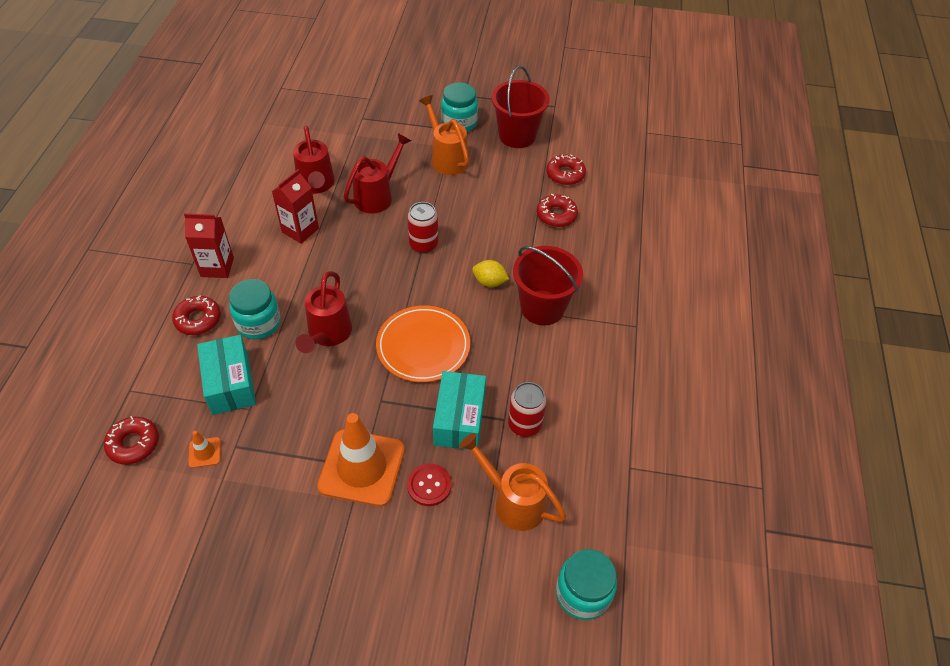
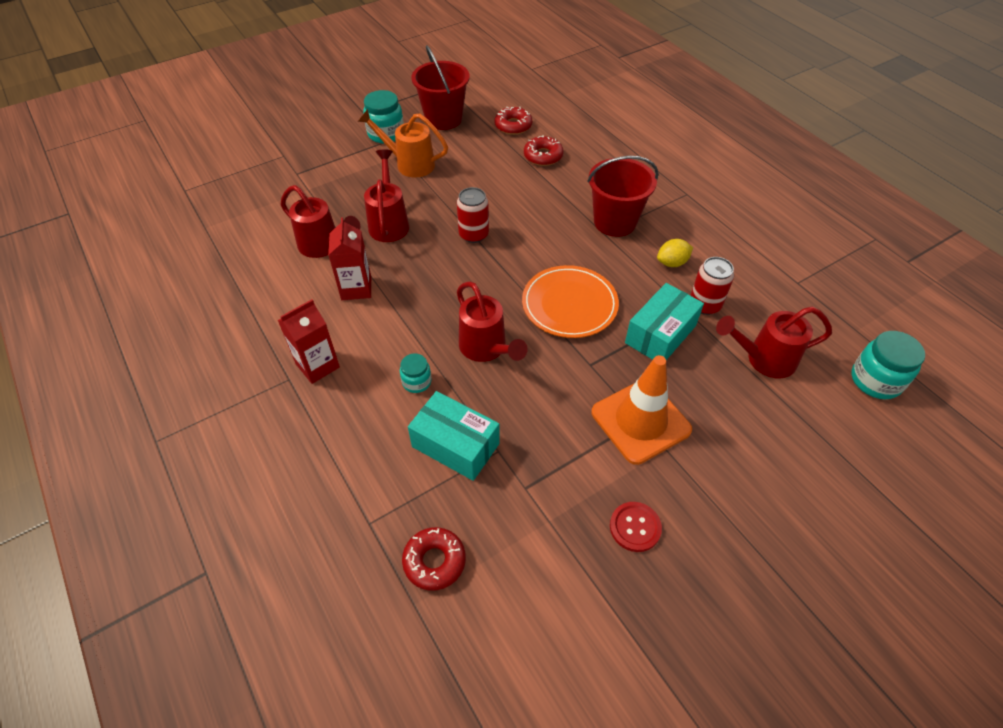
camera: 40 degrees left, 0 degrees up
red donut [172,296,221,335] -> none
orange traffic cone [188,431,221,468] -> none
turquoise jar [229,279,281,340] -> turquoise jar [400,354,432,393], size x0.58
red button [407,463,452,506] -> red button moved to [610,502,662,552]
turquoise box [433,371,486,450] -> turquoise box turned 75 degrees clockwise [625,283,704,360]
orange watering can [459,433,566,531] -> red watering can [716,306,832,379]
yellow lemon [472,260,509,287] -> yellow lemon moved to [657,239,693,267]

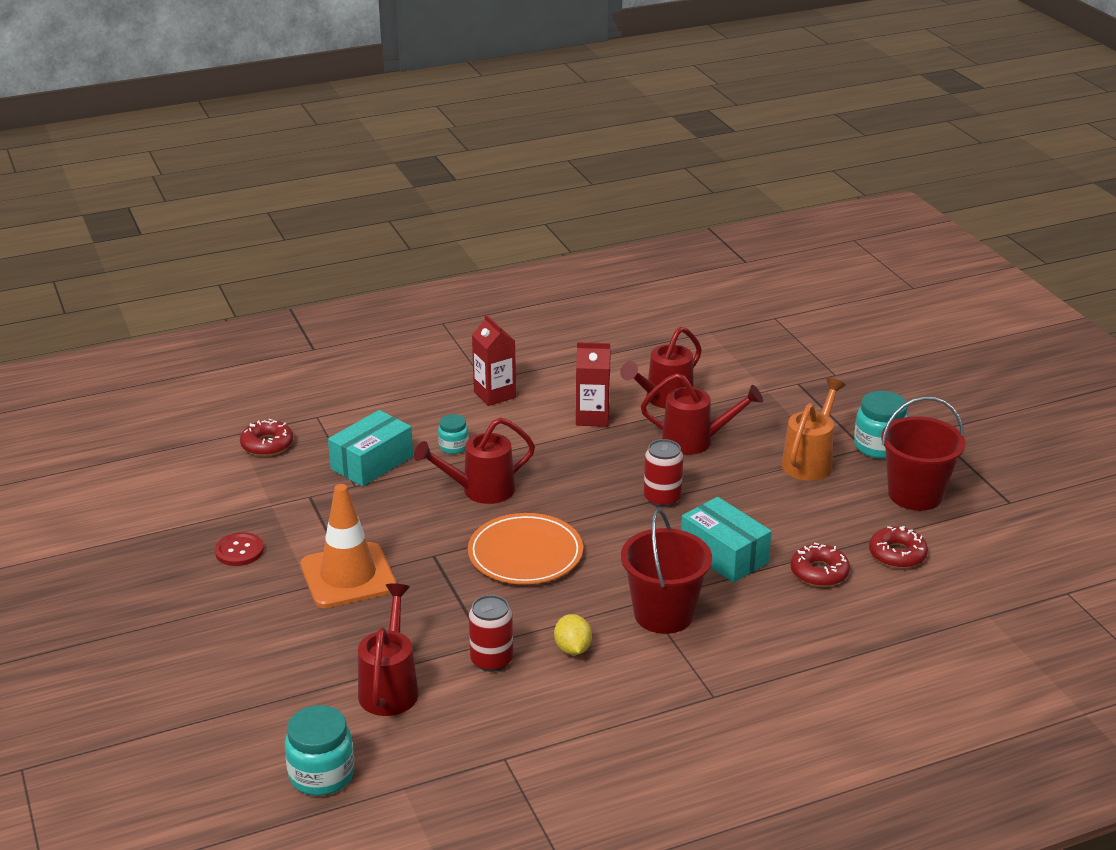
camera: 100 degrees right, 20 degrees down
turquoise box [625,283,704,360] -> turquoise box moved to [681,497,772,583]

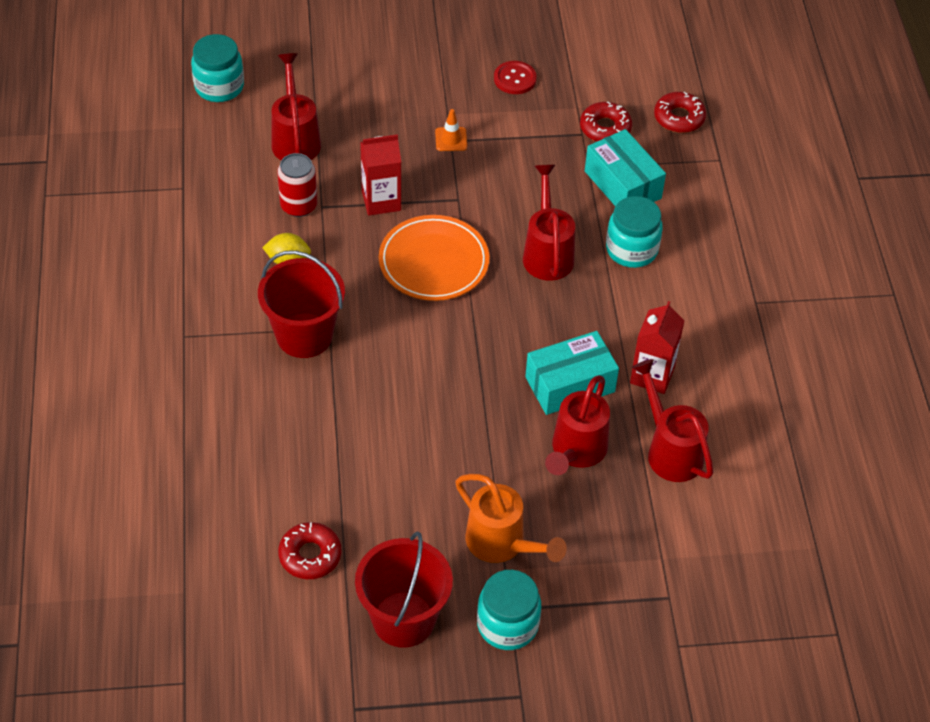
camera: 105 degrees right, 20 degrees up
orange traffic cone [300,484,397,608] -> orange traffic cone [435,109,467,151], size x0.42
red watering can [358,584,419,716] -> red watering can turned 120 degrees counterclockwise [272,53,321,160]
turquoise jar [438,414,469,454] -> turquoise jar [606,196,663,268], size x1.71
red carton [472,314,516,406] -> red carton moved to [360,134,401,216]
red can [644,439,683,507] -> none
turquoise box [681,497,772,583] -> turquoise box moved to [525,331,619,415]
red donut [790,543,850,587] -> red donut moved to [580,101,632,142]

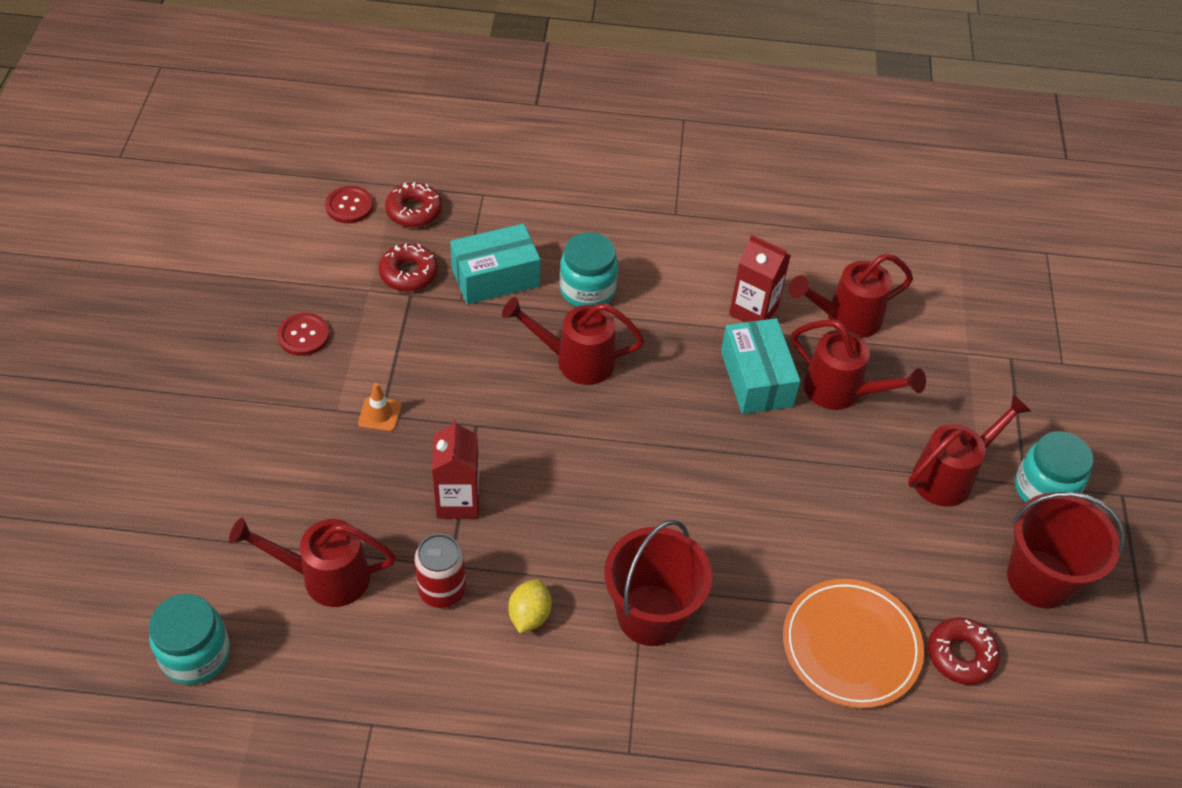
camera: 80 degrees left, 0 degrees up
orange plate [379,215,489,301] -> orange plate moved to [783,579,924,708]
orange watering can [455,474,567,563] -> red watering can [908,394,1032,507]
none -> red button [325,186,373,223]

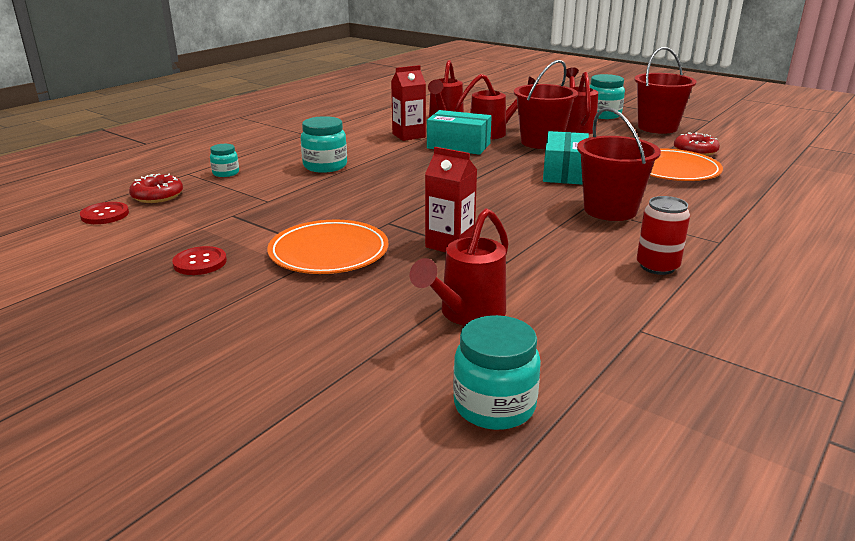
camera: 55 degrees left, 25 degrees down
orange traffic cone [358,383,402,431] -> orange plate [267,220,388,274]
red donut [379,244,438,292] -> none
red can [414,534,466,608] -> red can moved to [637,196,690,275]
turquoise box [450,224,541,304] -> turquoise box moved to [543,131,589,185]
red watering can [502,297,644,385] -> none
yellow lemon [508,579,552,633] -> none
none -> turquoise jar [210,144,239,177]
none -> red bucket [514,60,578,149]

